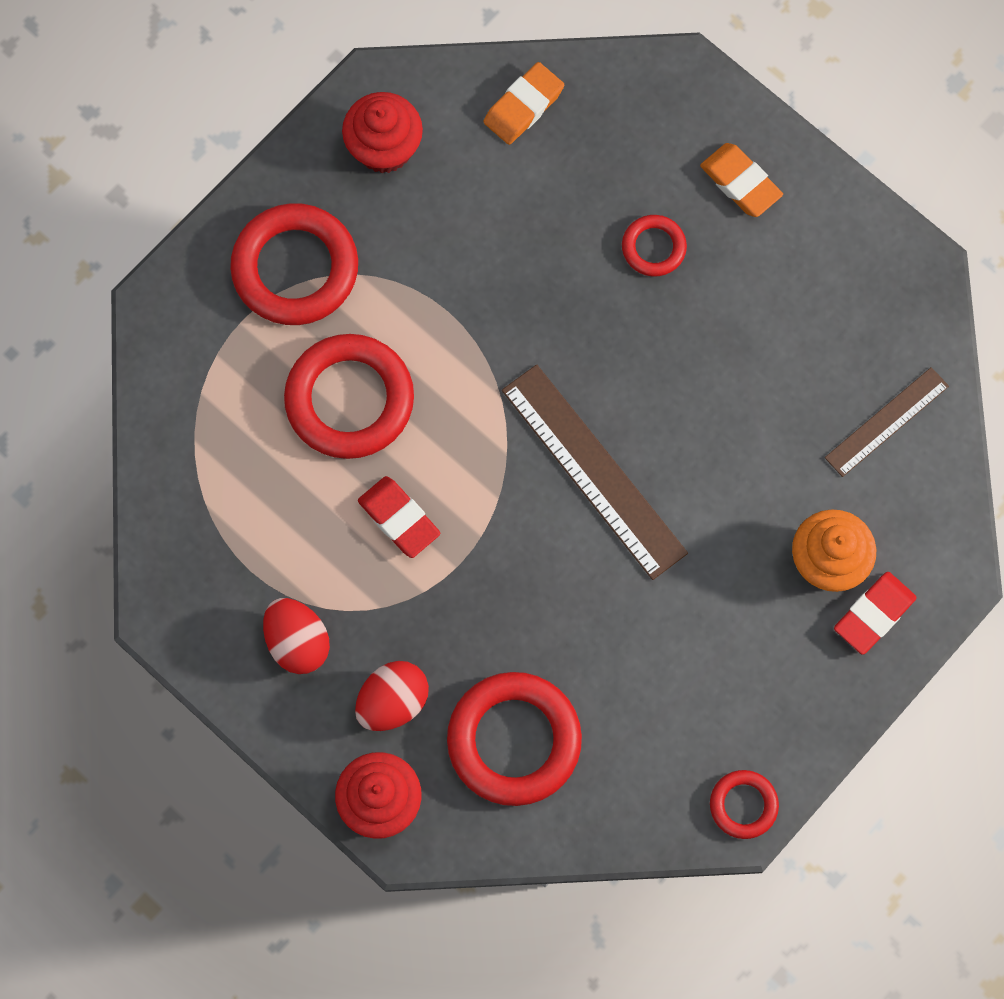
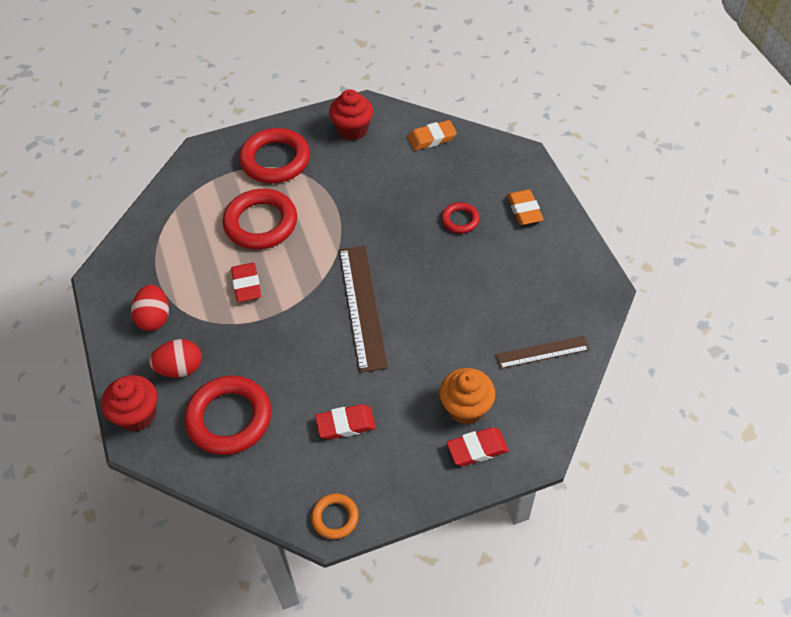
camera: 30 degrees right, 20 degrees down
red ring [710,770,779,839] -> orange ring [311,493,359,539]
none -> red eraser [315,404,376,440]

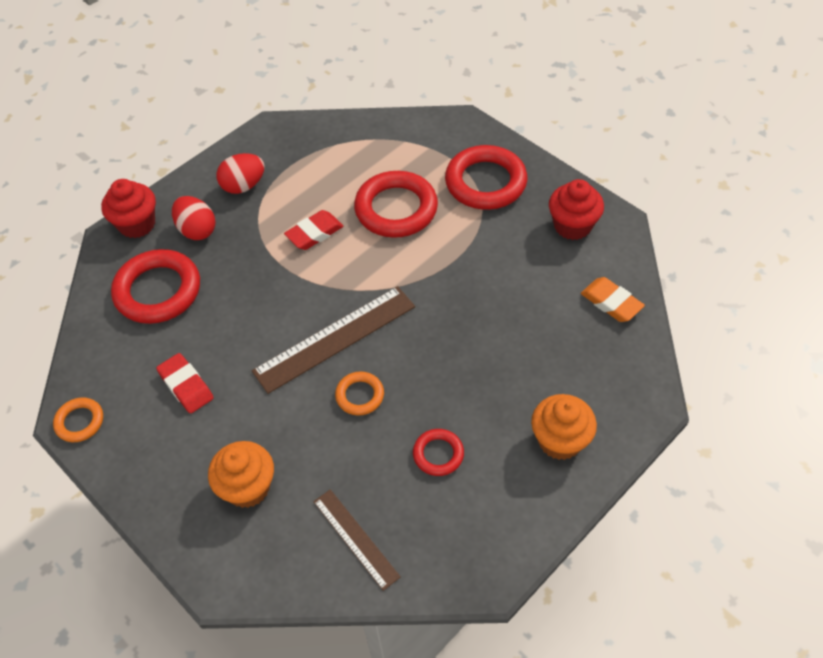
camera: 65 degrees right, 0 degrees up
red ring [441,202,480,233] -> red ring moved to [413,429,464,476]
red eraser [447,427,509,466] -> none
orange eraser [507,189,544,225] -> orange cupcake [531,394,597,460]
none -> orange ring [335,372,384,415]

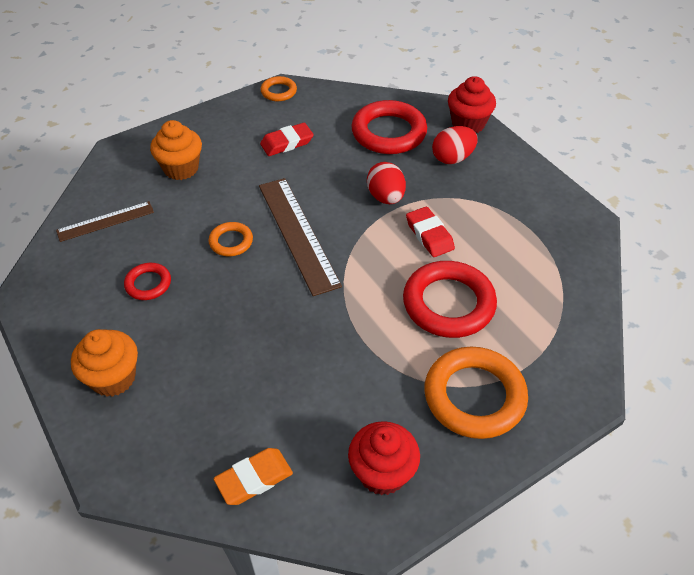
camera: 100 degrees right, 5 degrees down
red egg [216,153,265,194] -> red egg moved to [367,162,406,204]
red ring [445,145,527,210] -> orange ring [424,347,528,439]

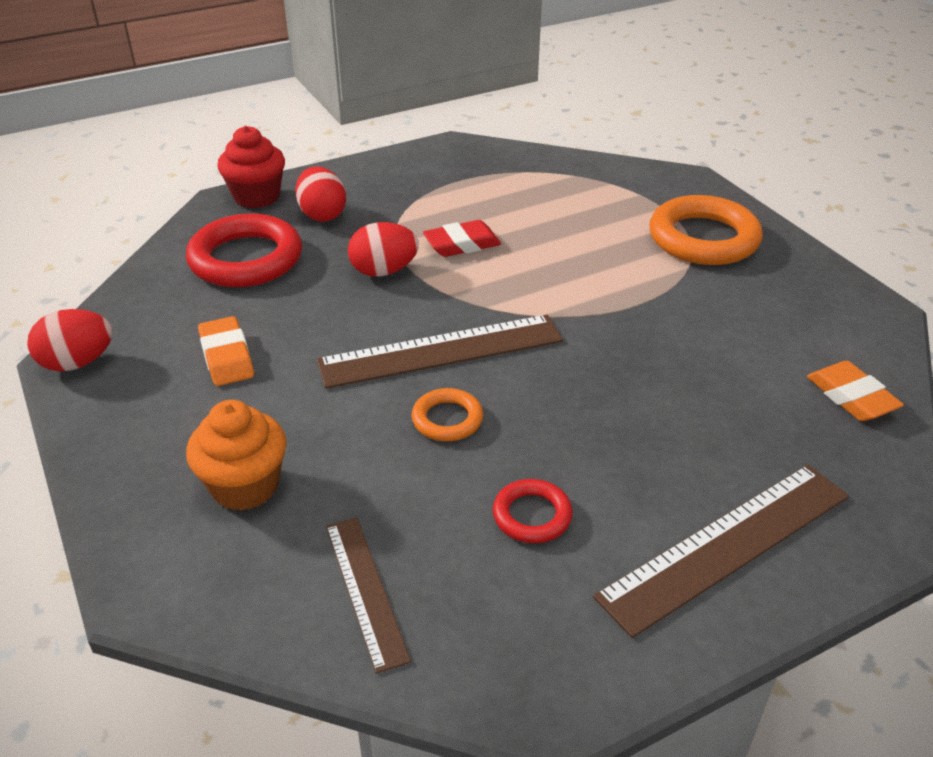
camera: 85 degrees left, 10 degrees down
orange cupcake [71,329,138,397] -> brown ruler [593,465,849,638]
orange ring [260,76,297,101] -> red egg [27,309,113,372]
red eraser [260,123,314,156] -> orange eraser [198,316,254,386]
red cupcake [348,421,420,495] -> none
red ring [403,261,497,338] -> none

